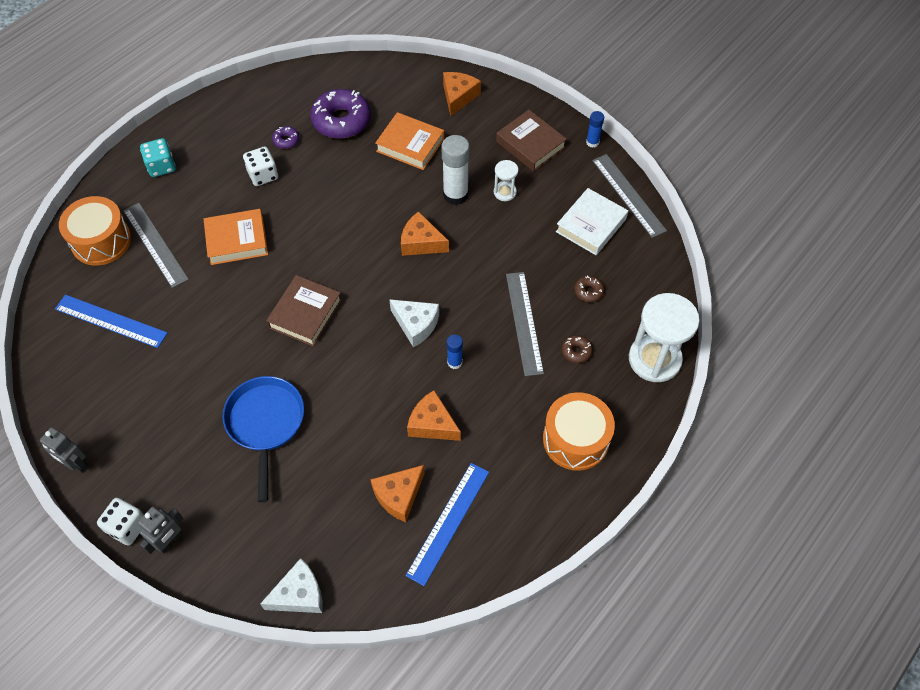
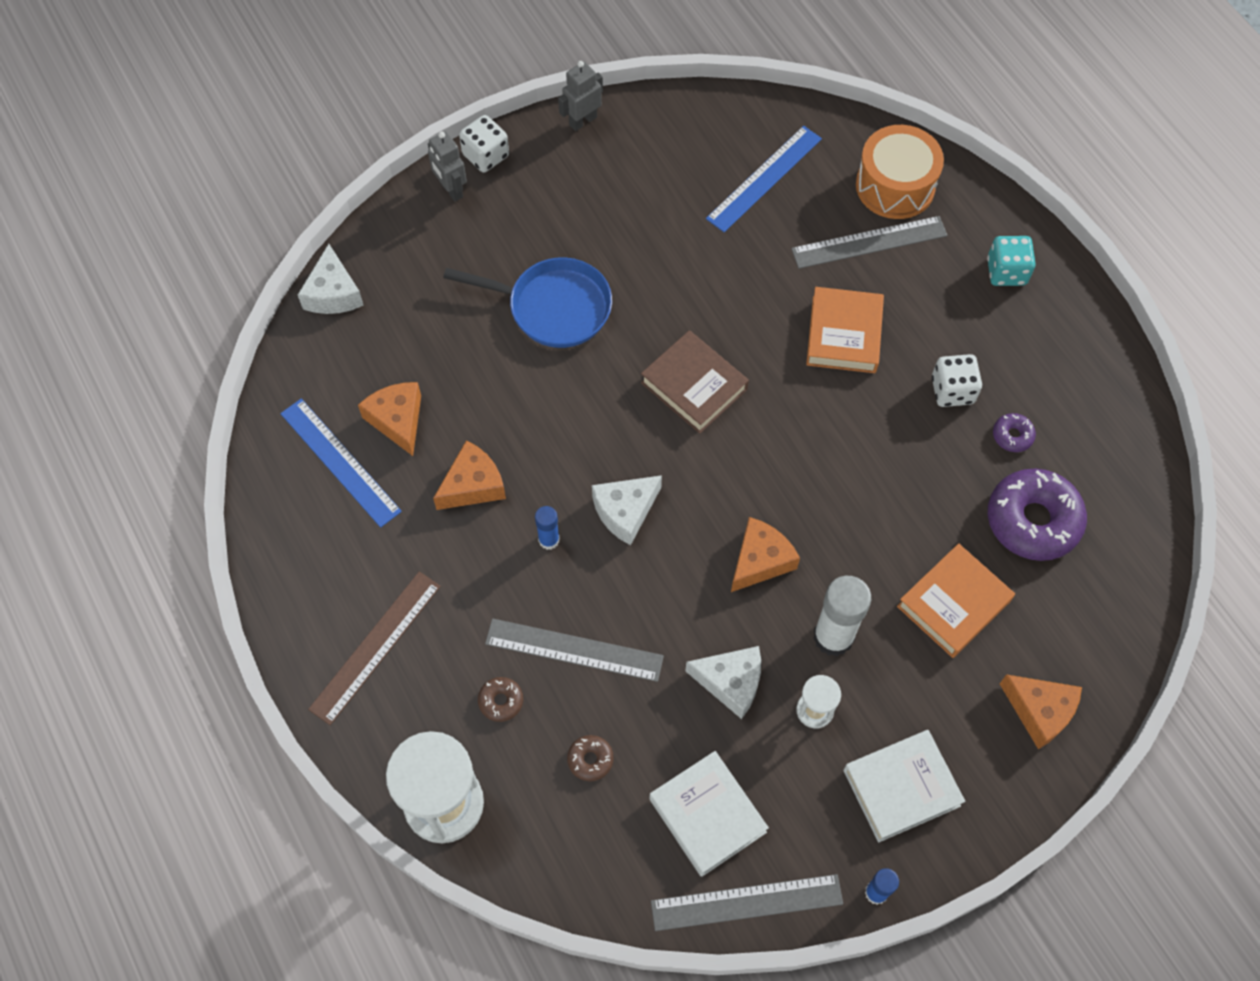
camera: 110 degrees right, 5 degrees up
brown book [496,110,567,171] -> white book [843,730,965,842]
orange drum [543,392,615,471] -> brown ruler [308,572,441,725]
none -> white cheese [685,646,761,719]

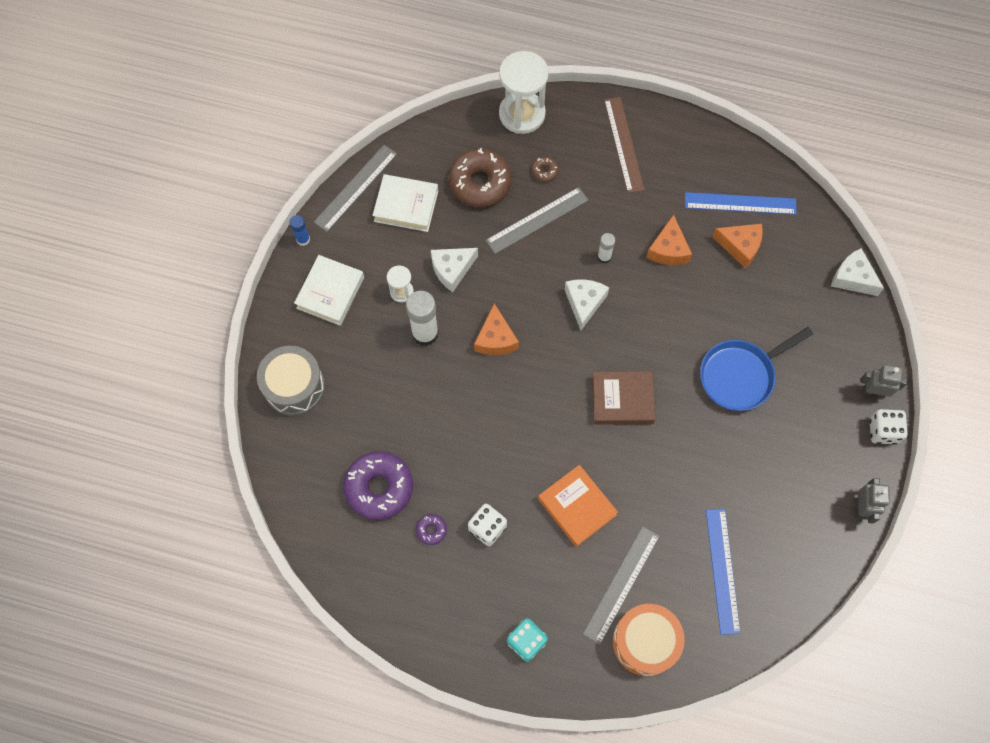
camera: 135 degrees right, 5 degrees up
blue glue stick [535,506,559,550] -> white glue stick [597,233,615,263]
brown donut [567,735,614,781] -> brown donut [449,148,511,207], size x2.25
orange book [897,543,1015,658] -> none
orange cheese [1000,675,1082,749] -> grey drum [257,346,325,416]

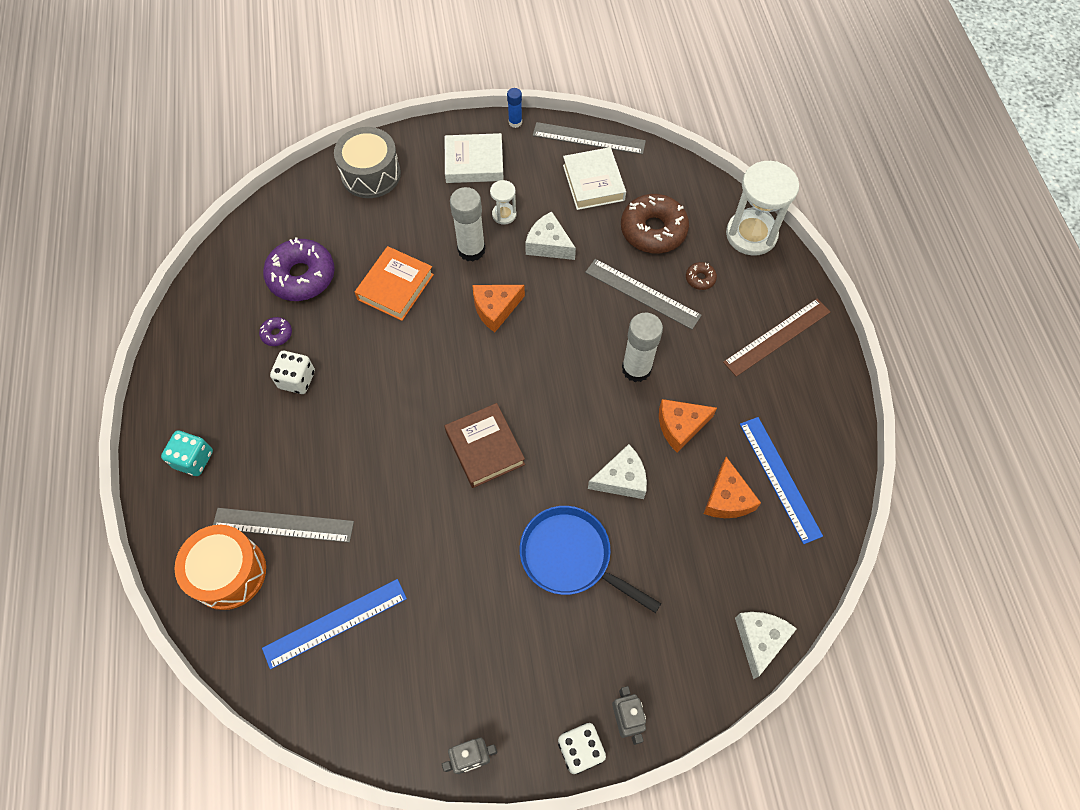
camera: 65 degrees right, 5 degrees down
orange book [538,465,618,547] -> orange book moved to [355,246,434,321]
white cheese [564,279,609,330] -> white cheese moved to [588,444,647,499]
white glue stick [597,233,615,263] -> white glue stick [622,312,663,382], size x1.88

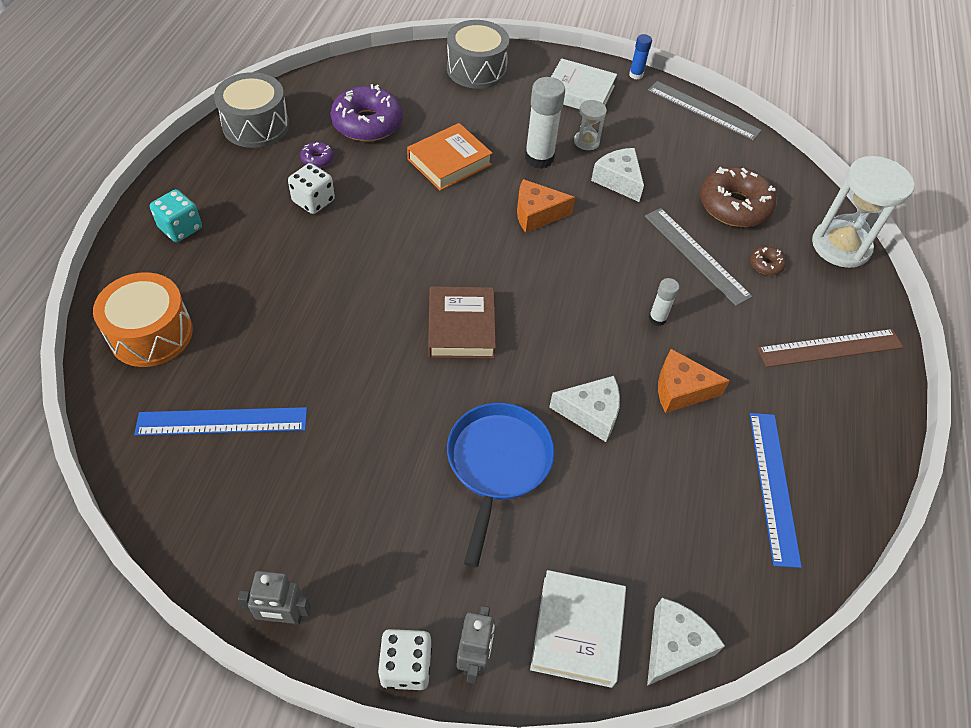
camera: 20 degrees right, 10 degrees down
grey ruler [213,508,354,543] -> none
blue pan [520,506,661,613] -> blue pan turned 45 degrees clockwise [447,403,555,567]
white book [563,147,626,210] -> white book moved to [530,570,626,688]
white glue stick [622,312,663,382] -> white glue stick [649,278,679,326], size x0.53
orange cheese [704,457,761,518] -> none
none -> grey drum [214,72,289,148]

